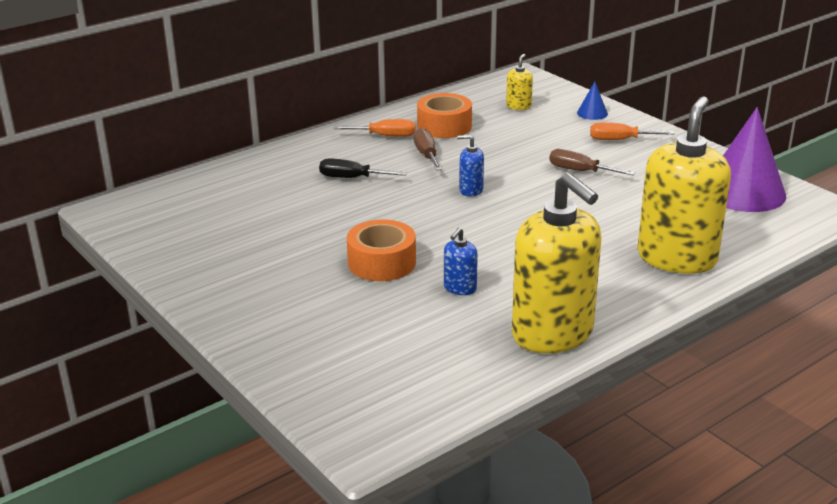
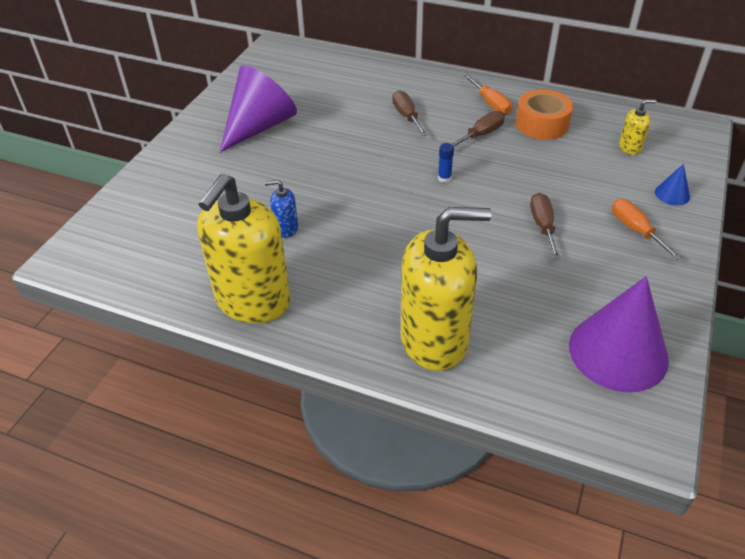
camera: 60 degrees right, 15 degrees up
black screwdriver [319,158,407,178] -> brown screwdriver [392,90,428,136]
orange tape [347,219,416,281] -> none
blue soap dispenser [457,134,484,197] -> blue glue stick [438,143,454,183]
none -> purple cone [220,66,297,152]

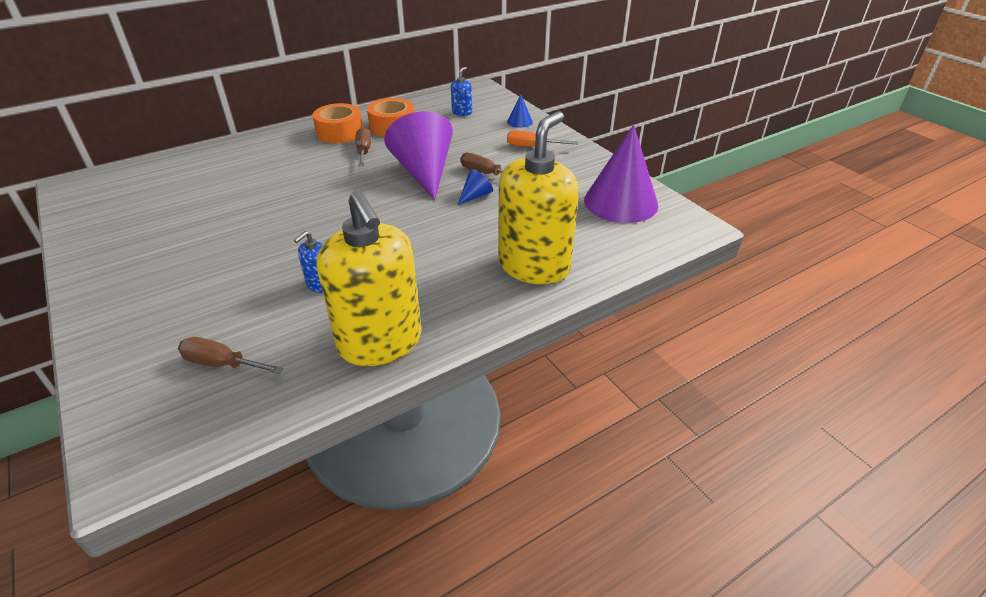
camera: 55 degrees left, 5 degrees down
purple cone [220,66,297,152] -> purple cone moved to [384,111,453,200]
brown screwdriver [392,90,428,136] -> brown screwdriver moved to [178,337,283,374]
blue glue stick [438,143,454,183] -> none
orange screwdriver [464,74,512,115] -> orange tape [312,103,363,143]
yellow soap dispenser [619,99,657,155] -> blue soap dispenser [451,67,472,116]
none -> blue cone [458,169,493,205]

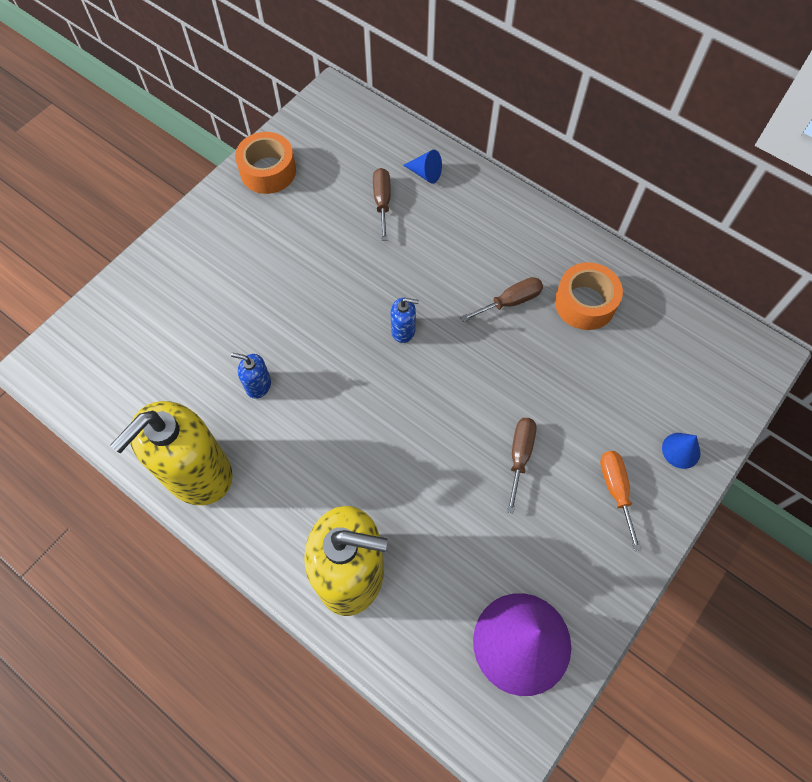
camera: 70 degrees right, 25 degrees up
brown screwdriver [178,337,283,374] -> brown screwdriver moved to [373,168,391,241]
orange tape [312,103,363,143] -> orange tape moved to [235,132,296,194]
purple cone [384,111,453,200] -> none
blue soap dispenser [451,67,472,116] -> blue soap dispenser moved to [391,298,419,343]
blue cone [458,169,493,205] -> blue cone moved to [403,150,442,184]

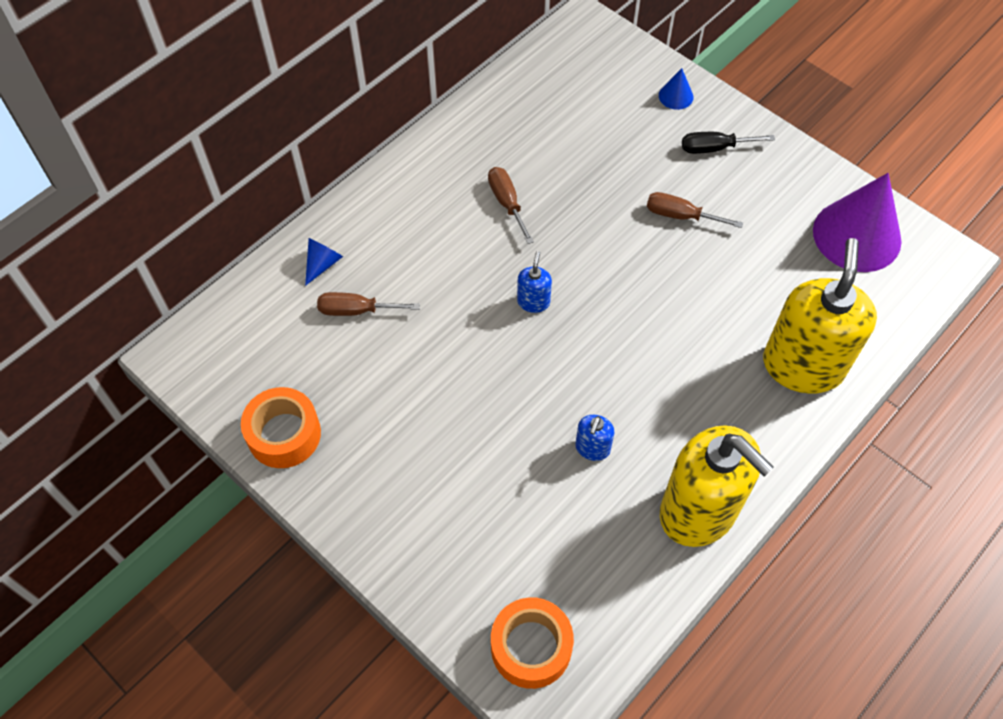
camera: 85 degrees left, 5 degrees down
orange tape [555,262,623,330] -> orange tape moved to [491,597,574,689]
orange screwdriver [600,451,642,551] -> black screwdriver [682,132,775,154]

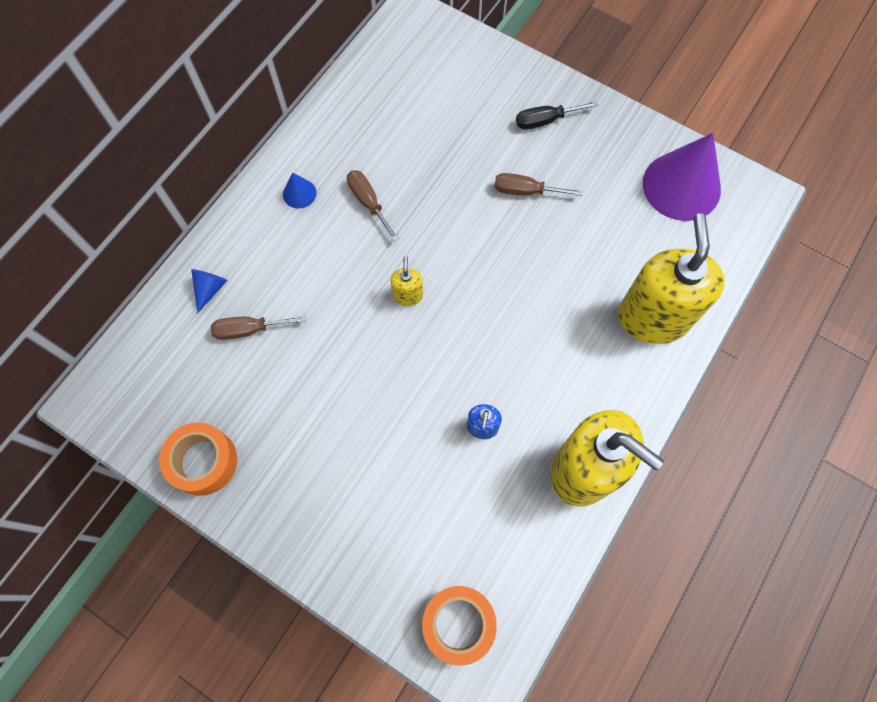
camera: 10 degrees left, 10 degrees up
blue soap dispenser [517,251,552,313] -> yellow soap dispenser [391,256,423,306]
blue cone [659,68,693,110] -> blue cone moved to [283,172,316,209]

